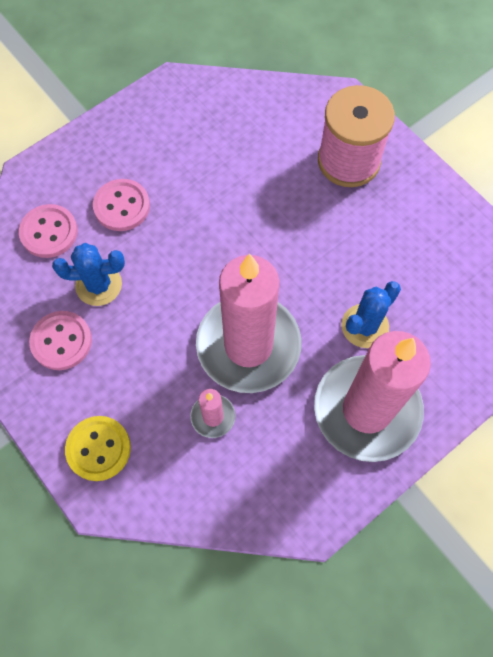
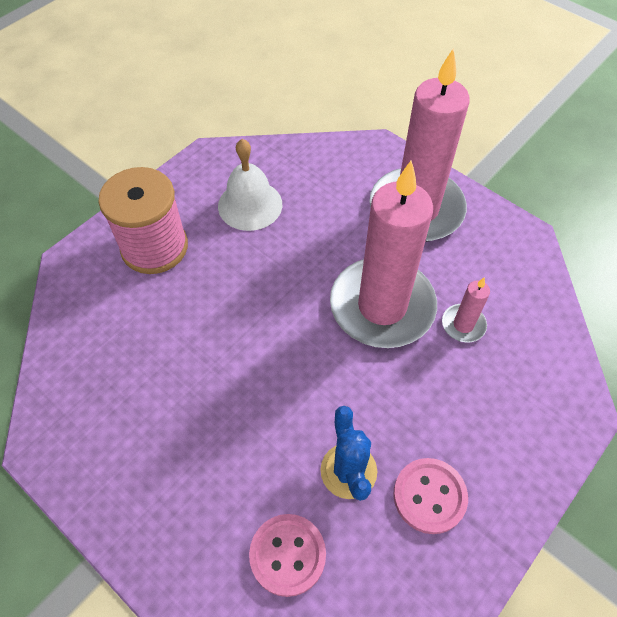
camera: 100 degrees left, 10 degrees down
yellow button [65,416,131,481] -> none
pink button [93,179,150,231] -> none
blue cactus [341,281,401,348] -> none
none -> white bell [218,139,282,231]

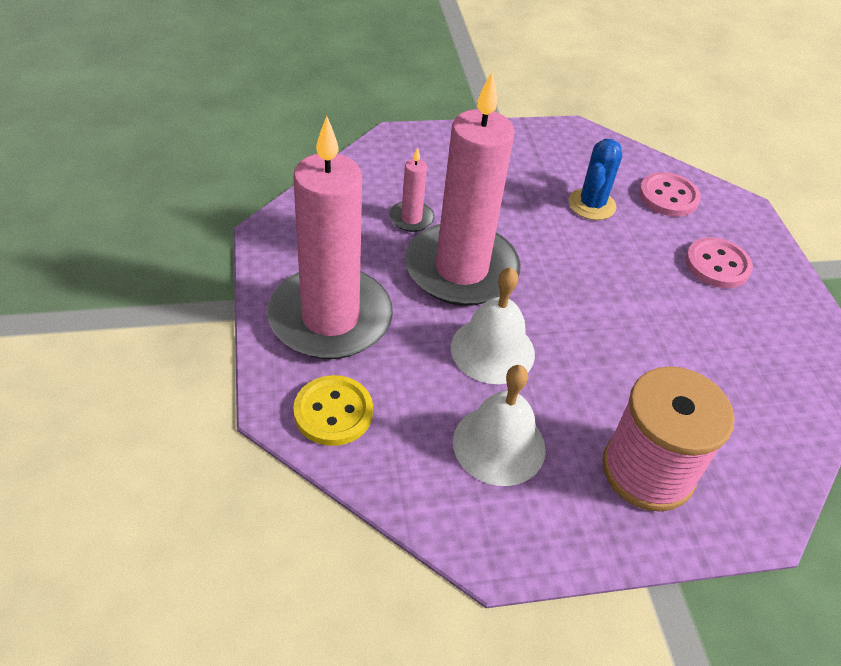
camera: 145 degrees left, 10 degrees down
pink button [393,458,468,534] -> pink button moved to [685,237,753,288]
none -> yellow button [293,375,373,446]
none -> white bell [451,267,535,384]

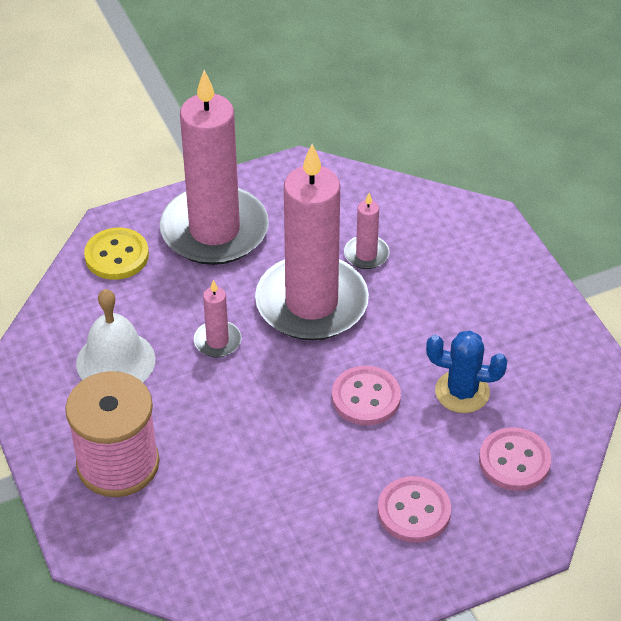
camera: 80 degrees right, 0 degrees up
white bell [451,267,535,384] -> pink candle [194,280,241,357]
none -> pink button [332,366,401,426]

